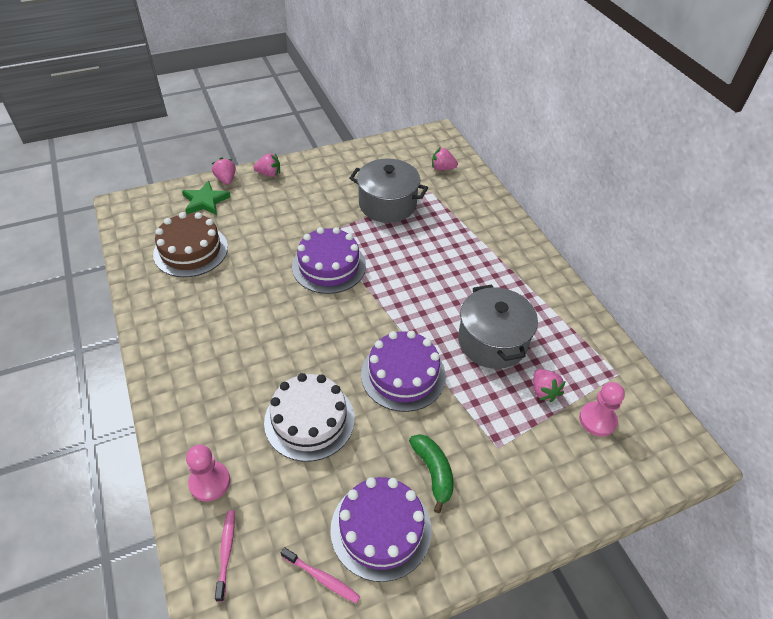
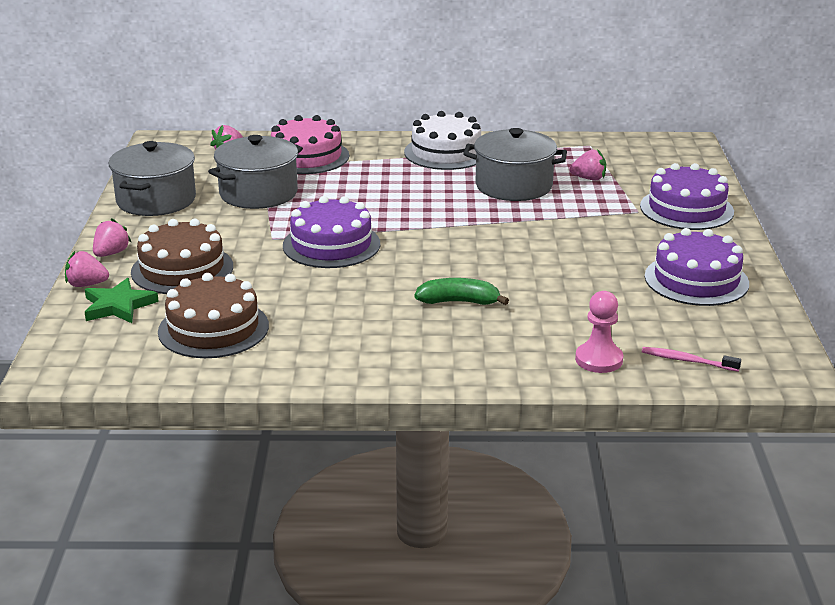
camera: 65 degrees left, 20 degrees down
white cake [264,373,355,462] -> white cake moved to [404,111,481,170]
pink toothbrush [281,547,361,604] -> none
purple cake [361,331,446,412] -> purple cake moved to [640,163,734,230]
green banana [409,434,453,513] -> green banana moved to [415,278,509,305]
pink pawn [579,382,625,437] -> none
none -> grey pot [109,141,196,216]
none -> brown cake [131,219,233,294]
none -> pink cake [271,115,349,174]

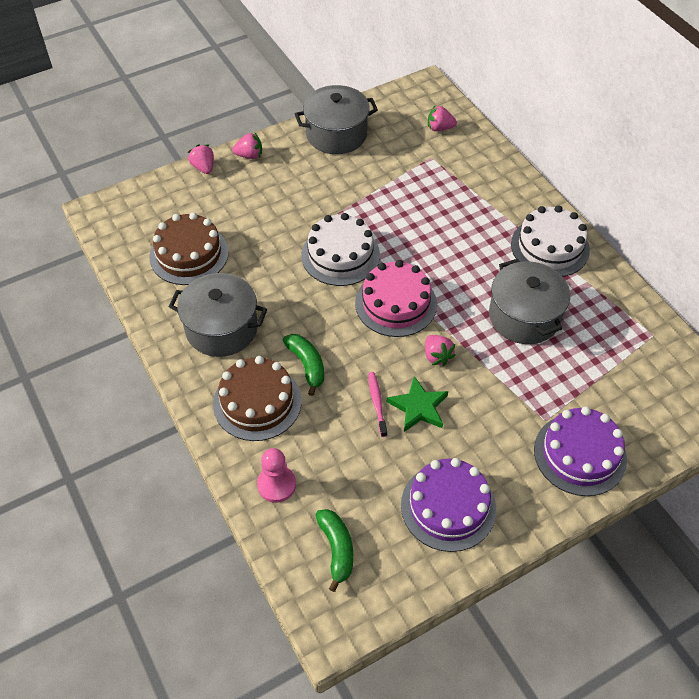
camera: 60 degrees right, 25 degrees up
green star [85,278,159,323] -> green star moved to [387,376,448,432]
brown cake [131,219,233,294] -> brown cake moved to [213,356,302,441]
grey pot [208,135,303,209] -> grey pot moved to [168,273,267,357]
pink cake [271,115,349,174] -> pink cake moved to [355,260,437,337]
purple cake [283,196,380,268] -> white cake [301,213,380,286]
pink strawberry [569,149,606,180] -> pink strawberry moved to [425,335,456,366]
pink toothbrush [642,347,741,372] -> pink toothbrush moved to [368,372,387,437]
none -> green banana [316,509,353,592]

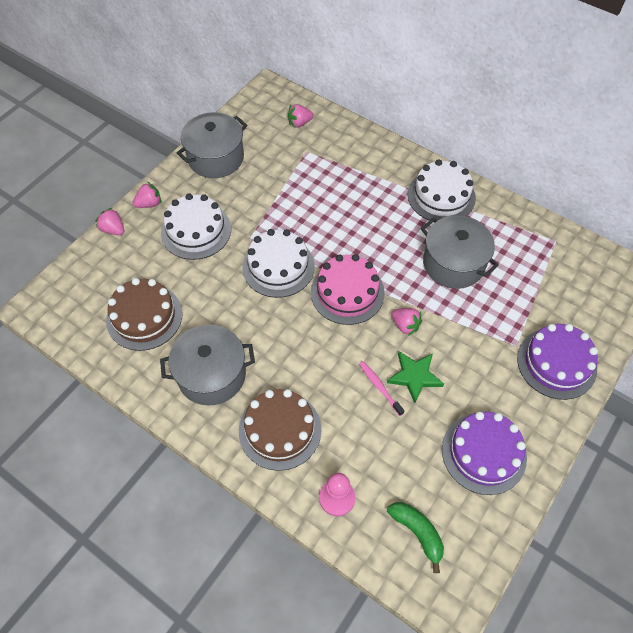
camera: 25 degrees left, 5 degrees up
green banana [283,334,324,396] -> none
none -> white cake [161,193,231,260]

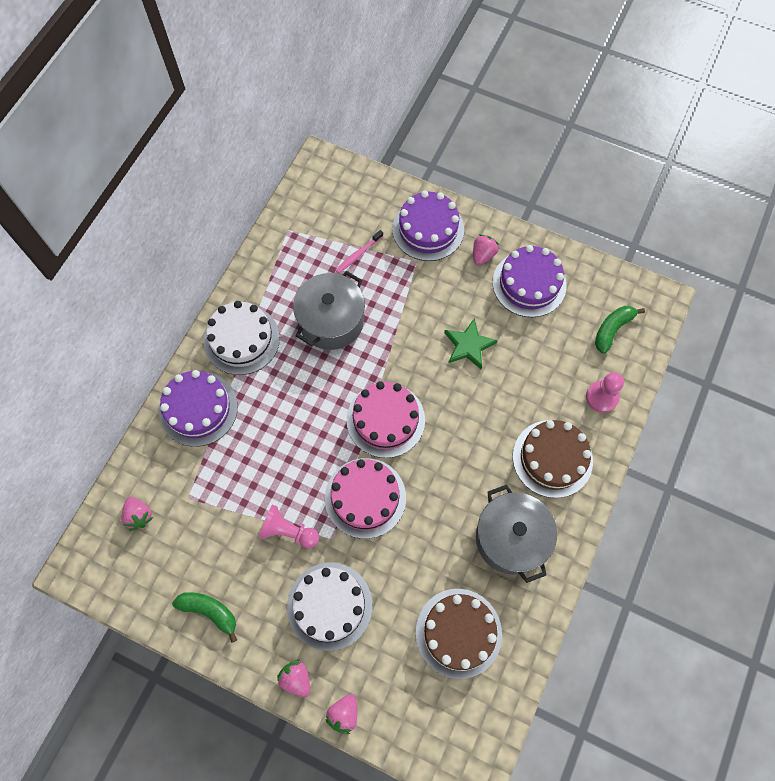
camera: 100 degrees left, 10 degrees up
grey pot [177,112,247,178] -> green banana [172,592,237,643]
white cake [242,229,315,298] -> pink cake [325,458,406,539]
pink toothbrush [359,361,404,416] -> pink toothbrush moved to [335,230,383,274]
pink strawberry [391,308,422,336] -> pink strawberry moved to [473,234,499,265]
none -> purple cake [159,370,238,447]
none -> pink pawn [259,504,319,548]

